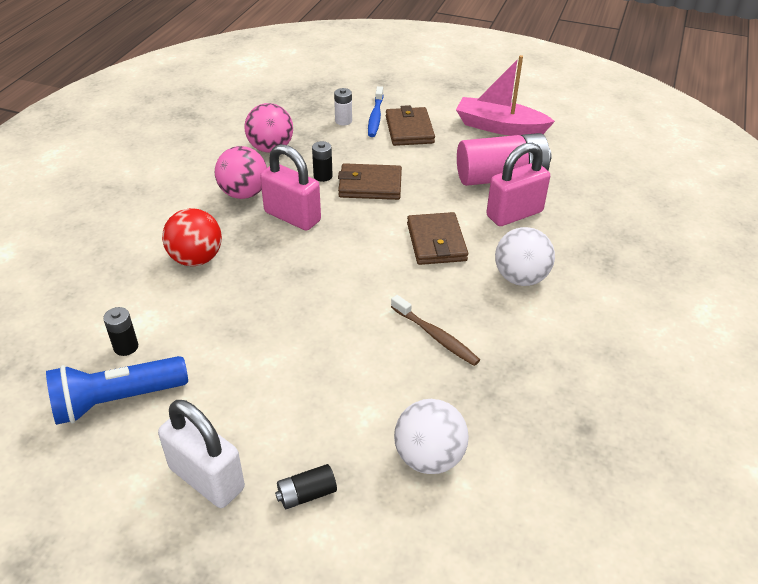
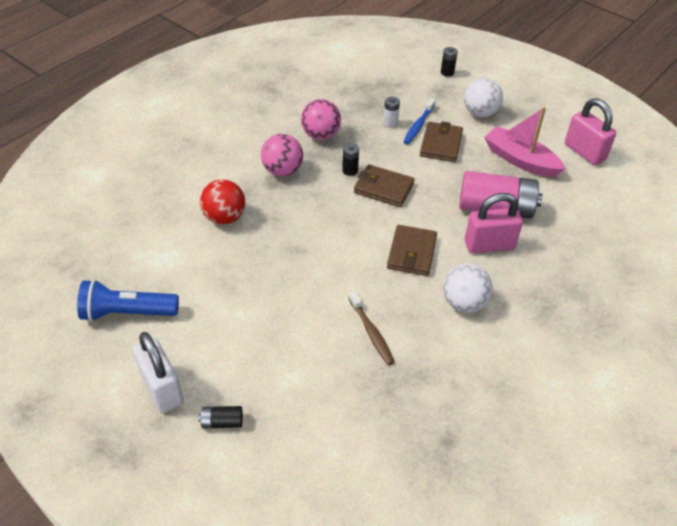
camera: 20 degrees right, 5 degrees up
black battery [103,307,138,356] -> black battery moved to [441,47,458,77]
pink padlock [260,144,321,231] -> pink padlock moved to [565,98,616,165]
white ball [394,399,469,474] -> white ball moved to [464,78,503,117]

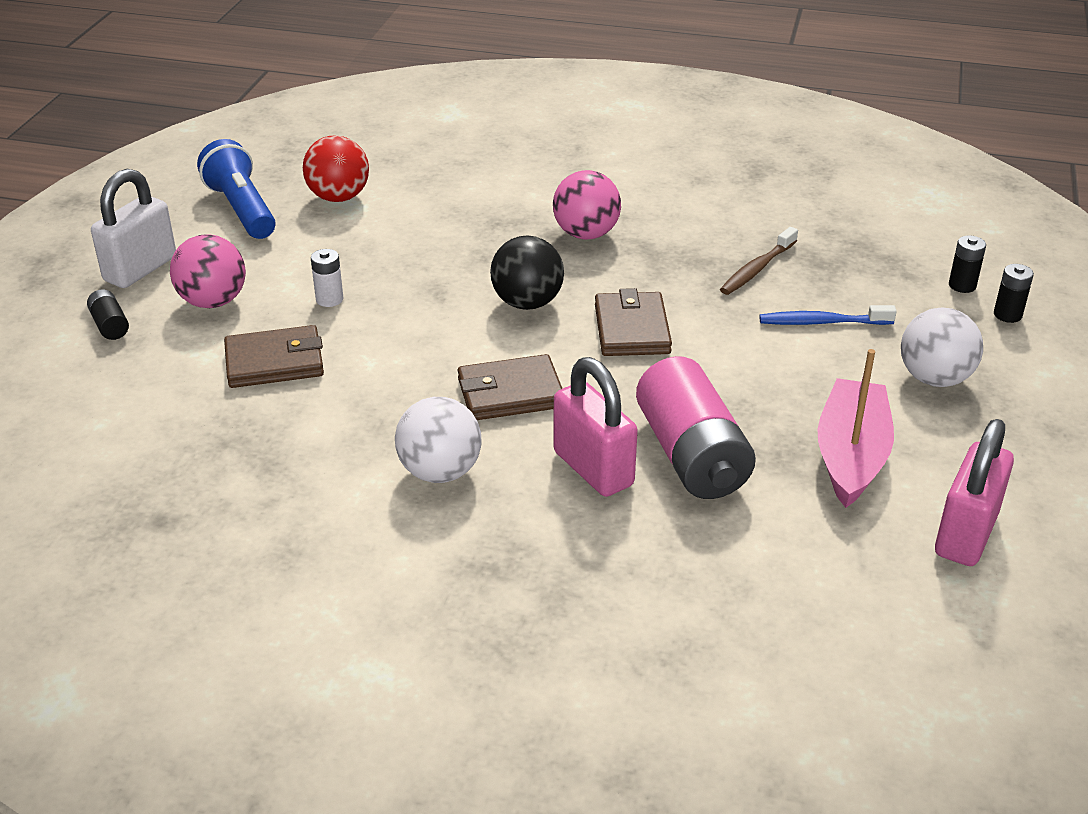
camera: 65 degrees right, 10 degrees down
red ball [200,179,245,225] -> red ball moved to [303,135,369,202]
pink ball [301,99,341,140] -> pink ball moved to [170,234,246,308]
black battery [342,143,359,176] -> black battery moved to [949,235,986,293]
brown toothbrush [348,290,394,365] -> brown toothbrush moved to [720,227,798,295]
white battery [383,97,400,128] -> white battery moved to [311,249,343,307]
brown wallet [420,121,463,162] -> brown wallet moved to [224,325,324,388]
none -> black ball [490,235,564,310]

